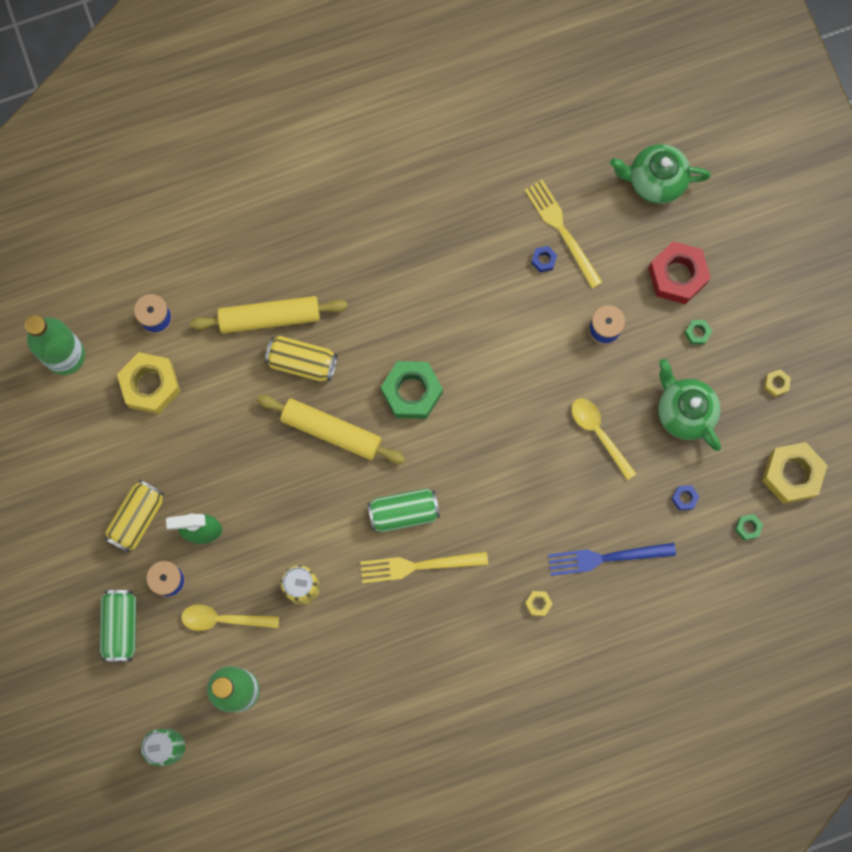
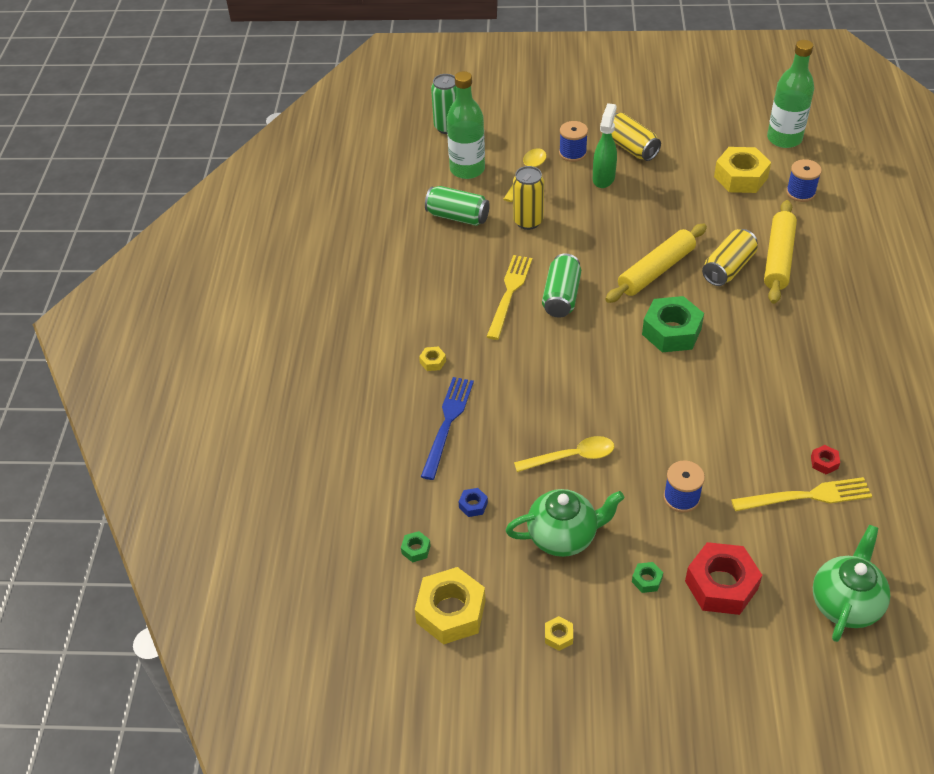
camera: 115 degrees right, 30 degrees down
green can [100,590,136,662] -> green can moved to [425,186,490,226]
blue nut [531,246,557,272] -> none
none -> red nut [811,445,840,474]

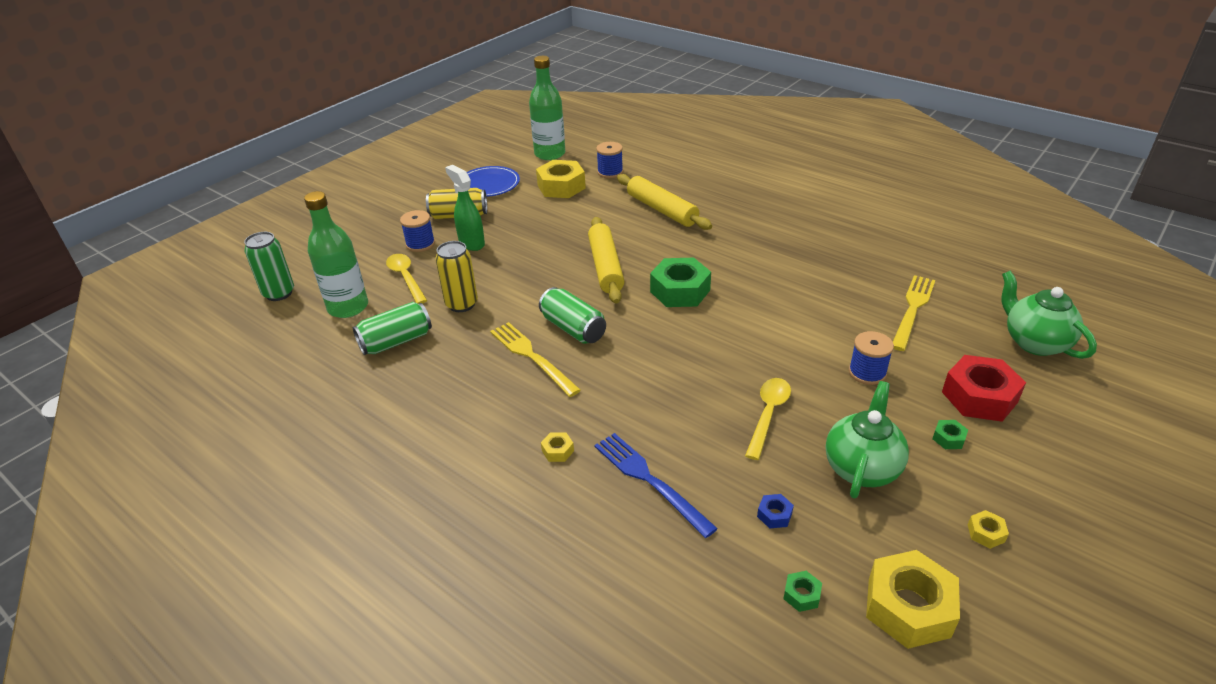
camera: 55 degrees left, 10 degrees down
yellow can [702,229,758,286] -> none
red nut [811,445,840,474] -> none
none -> blue plate [467,166,520,197]

